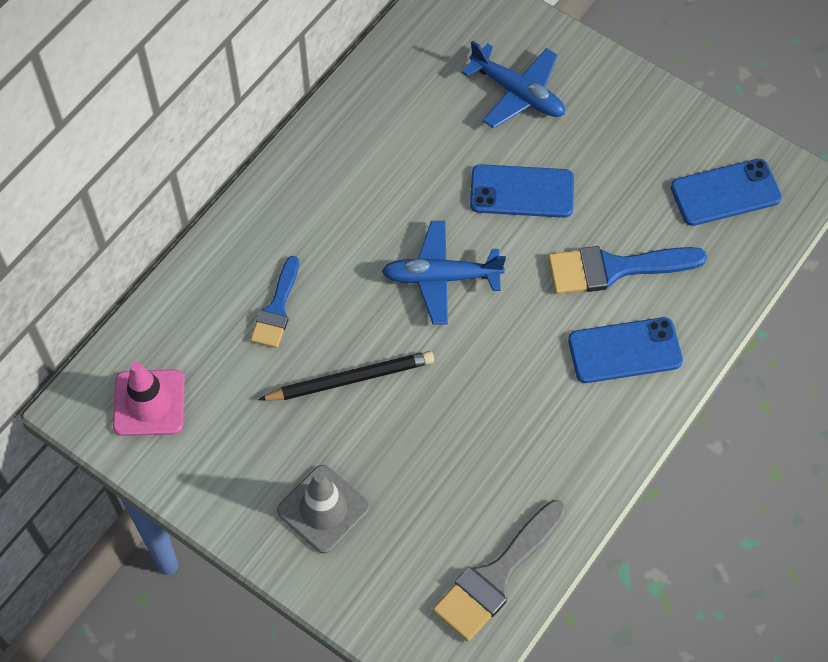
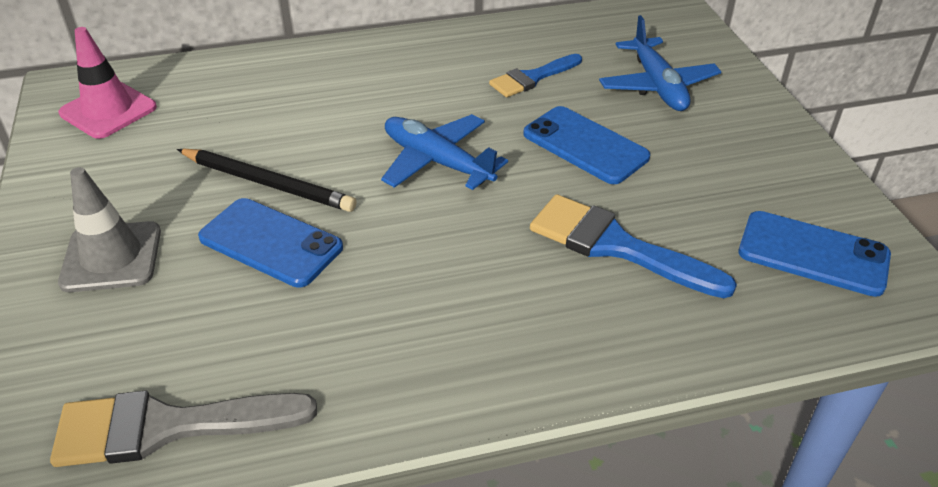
camera: 40 degrees right, 20 degrees down
blue brush [250,256,299,348] -> blue brush moved to [489,54,582,97]
blue phone [568,317,683,383] -> blue phone moved to [198,198,343,288]

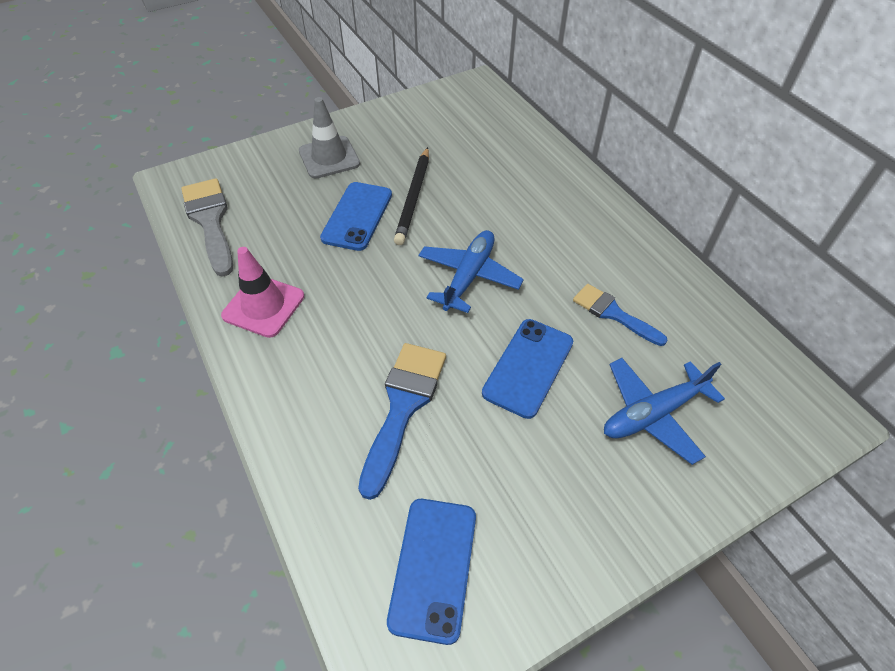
camera: 75 degrees right, 10 degrees up
pink traffic cone [58,27,157,139] -> pink traffic cone moved to [221,247,304,338]

